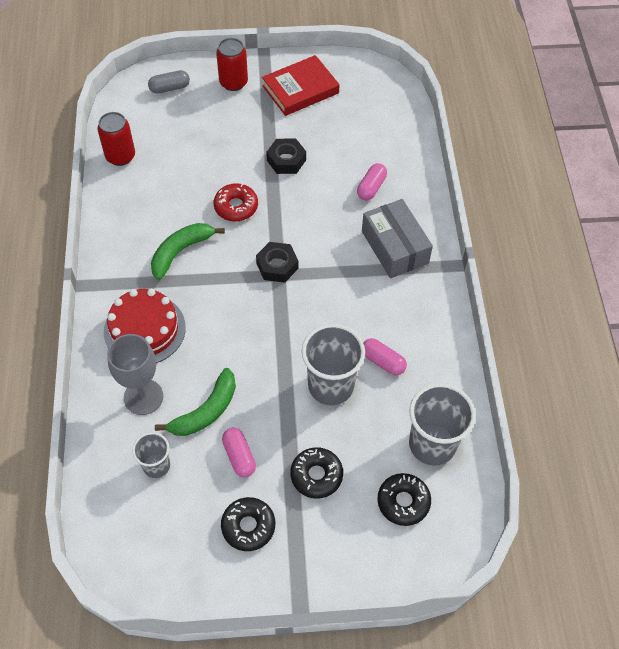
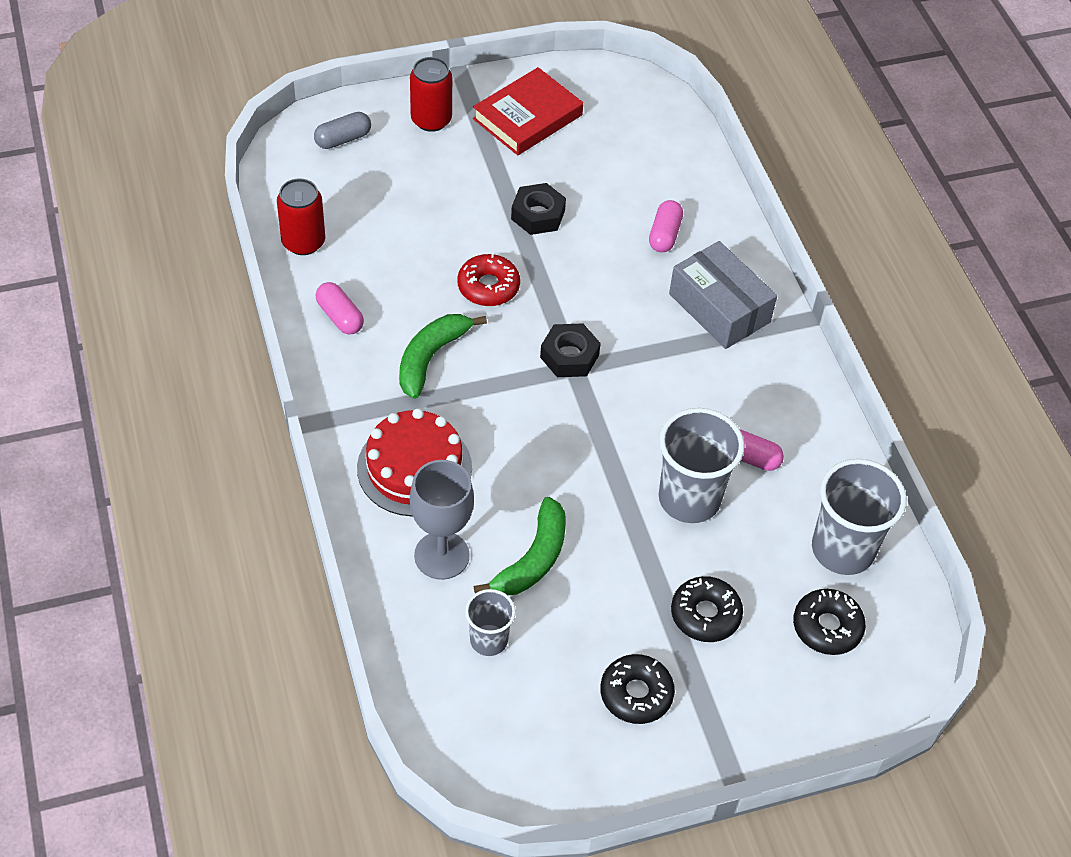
camera: 15 degrees left, 5 degrees down
pink capsule [222,428,256,477] -> pink capsule moved to [316,282,364,335]

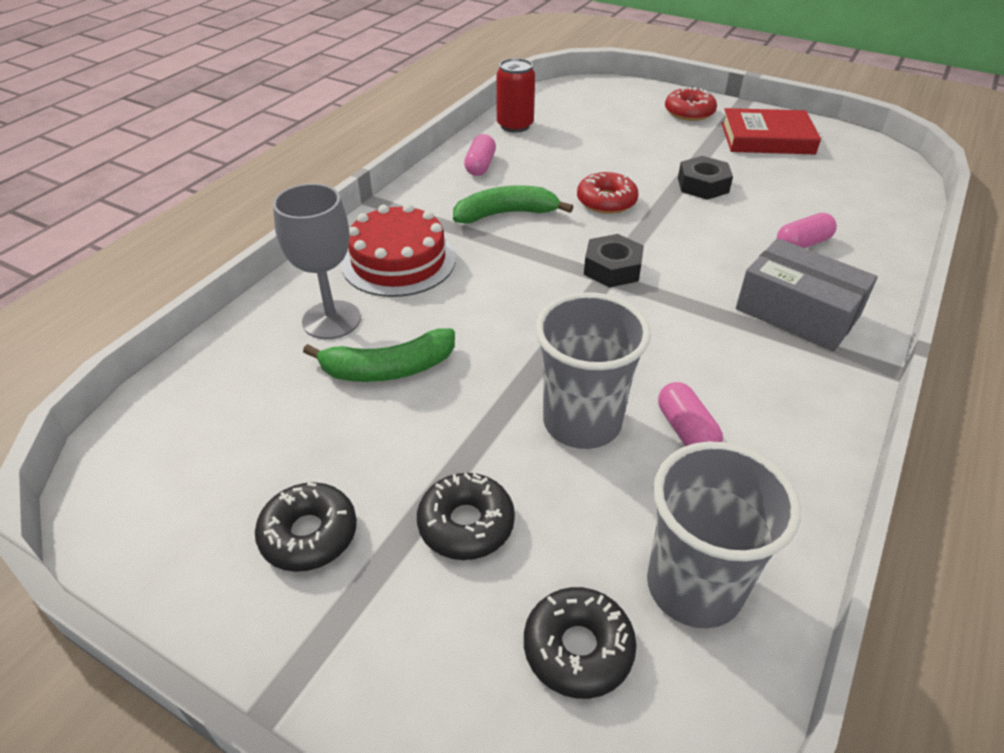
camera: 50 degrees right, 10 degrees down
grey capsule [314,112,371,149] -> none
red can [410,57,452,132] -> red donut [665,87,717,121]
grey cup [465,589,516,656] -> none
grey box [669,241,777,349] -> grey box turned 60 degrees counterclockwise [736,238,878,352]

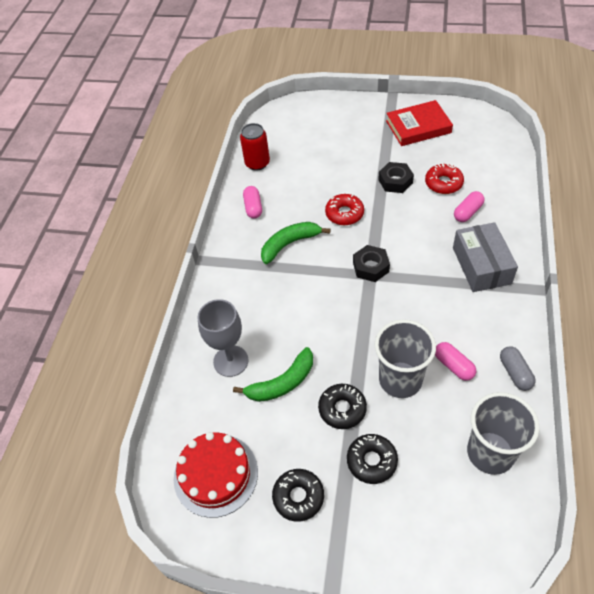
camera: 15 degrees left, 10 degrees up
red cake [341,204,456,297] -> red cake moved to [174,432,258,518]
black donut [524,587,637,699] -> black donut moved to [318,384,367,429]
red donut [665,87,717,121] -> red donut moved to [425,163,464,194]
grey box [736,238,878,352] -> grey box turned 60 degrees clockwise [453,222,518,292]
none -> grey capsule [500,346,536,391]

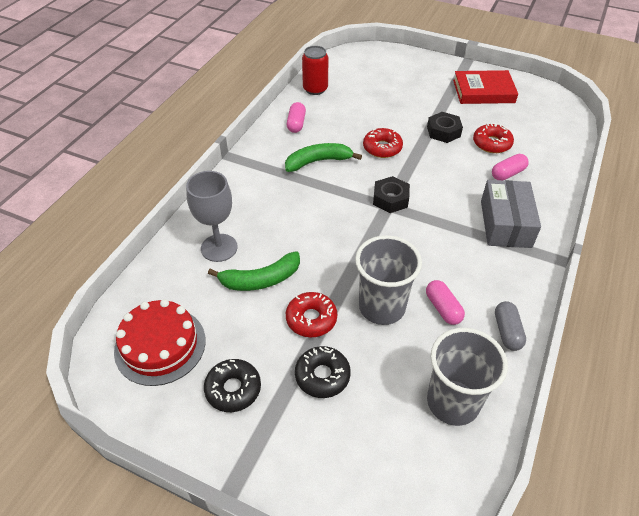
camera: 10 degrees right, 5 degrees down
black donut [318,384,367,429] -> red donut [286,292,337,337]

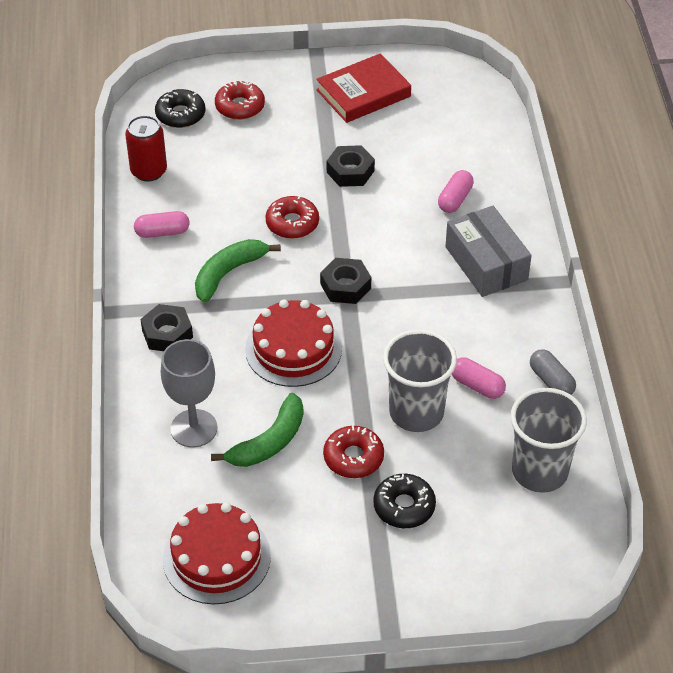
camera: 30 degrees left, 0 degrees up
black donut [204,359,261,412] -> black donut moved to [155,89,205,128]
pink capsule [287,102,306,133] -> pink capsule turned 75 degrees counterclockwise [134,211,189,238]
red donut [473,123,514,153] -> red donut moved to [215,80,265,120]
none -> black nut [140,304,193,351]
none -> red cake [245,300,342,387]

